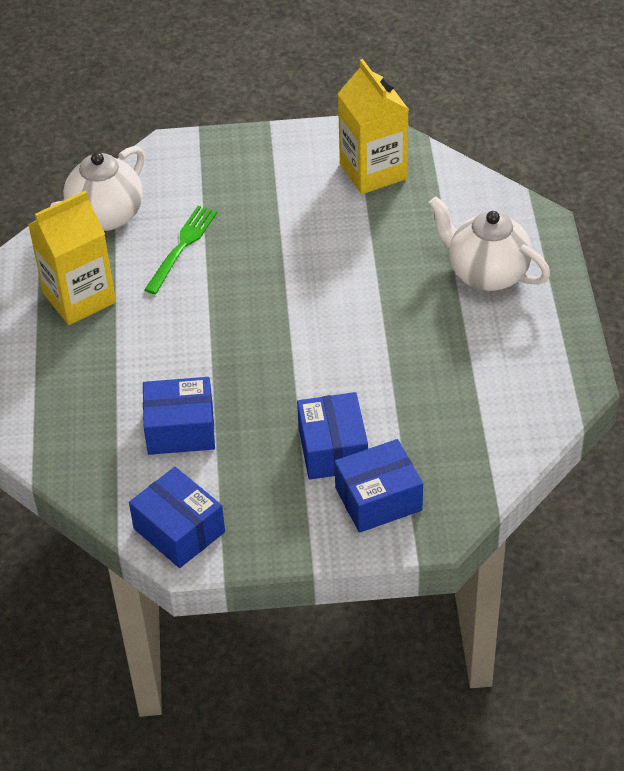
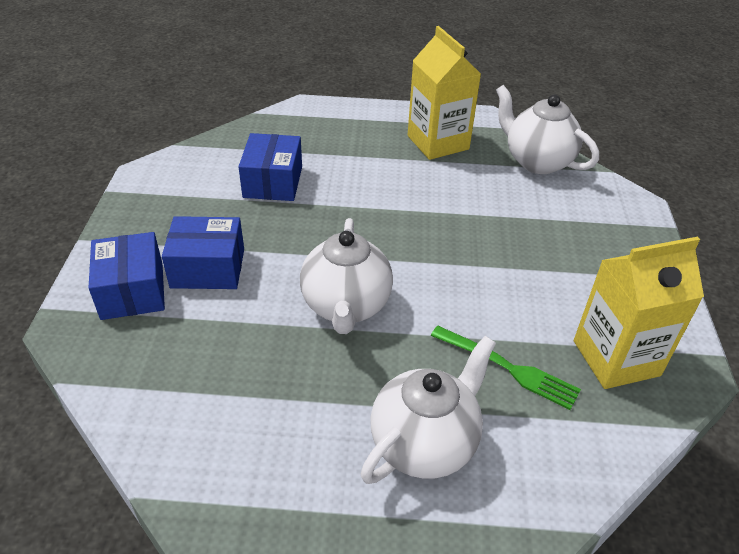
camera: 95 degrees right, 5 degrees down
blue box [129,467,225,568] -> none
green fork [144,206,217,294] -> green fork moved to [431,326,581,410]
none -> white teapot [300,218,393,334]

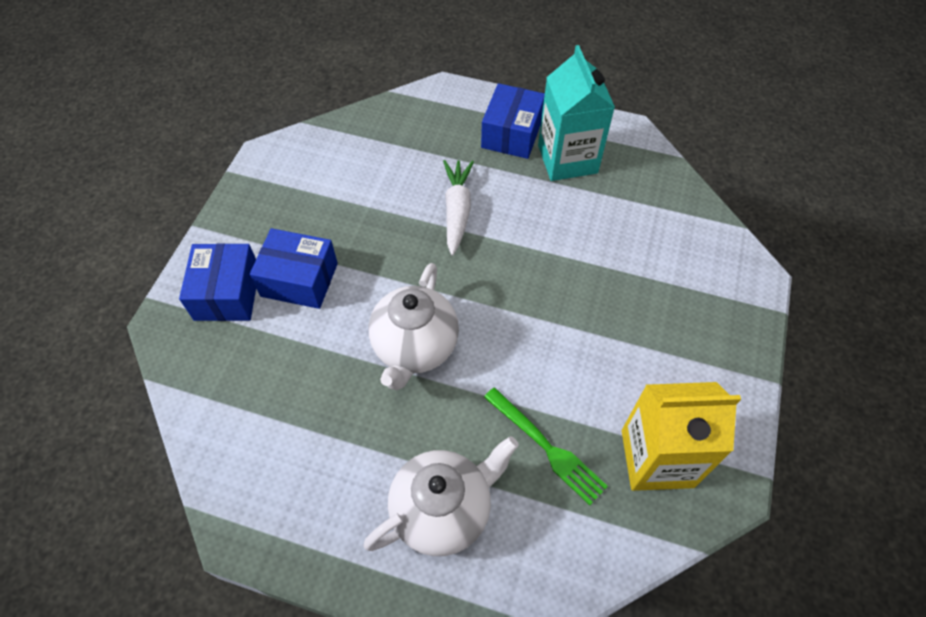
camera: 15 degrees right, 15 degrees up
blue box [239,133,302,201] -> blue box moved to [481,83,545,159]
yellow carton [408,26,481,160] -> turquoise carton [538,45,615,181]
white teapot [496,85,599,174] -> none
none -> white carrot [443,160,474,256]

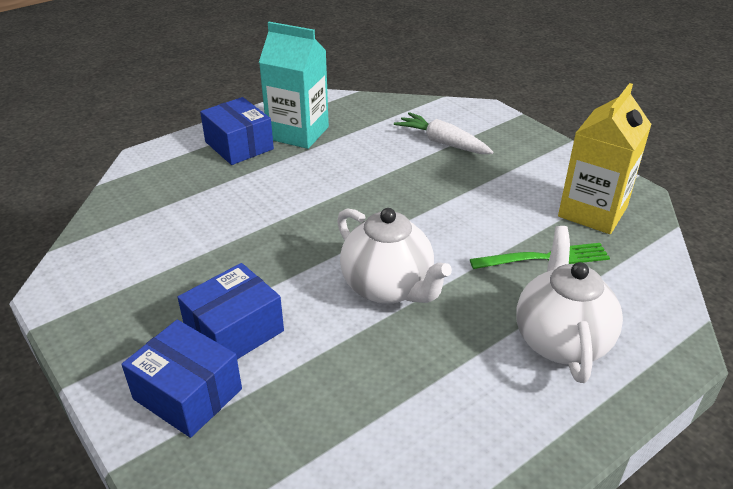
camera: 55 degrees left, 20 degrees down
white carrot [443,160,474,256] -> white carrot moved to [394,112,493,154]

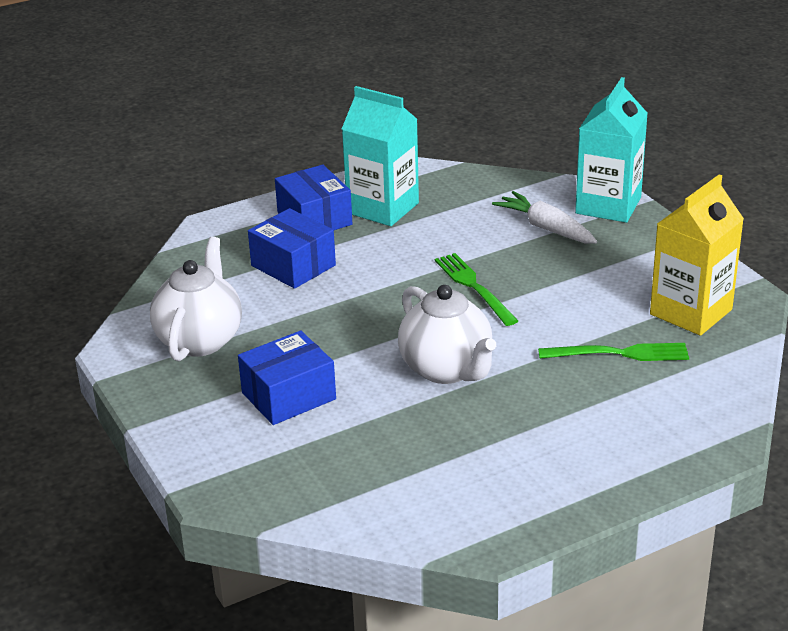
camera: 10 degrees right, 5 degrees down
blue box [122,320,242,438] -> blue box moved to [248,208,336,289]
white teapot [516,226,623,383] -> white teapot moved to [150,237,242,361]
none -> green fork [435,253,518,326]
none -> turquoise carton [575,77,648,223]

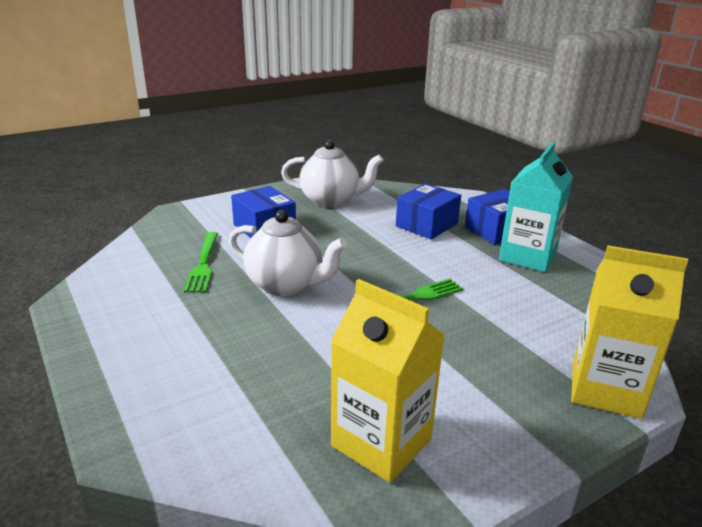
camera: 85 degrees right, 5 degrees down
white teapot [398,285,496,384] -> white teapot turned 120 degrees counterclockwise [229,210,347,296]
white carrot [492,191,597,244] -> none
green fork [538,343,689,361] -> green fork moved to [184,232,218,293]
turquoise carton [575,77,648,223] -> yellow carton [571,245,688,419]

